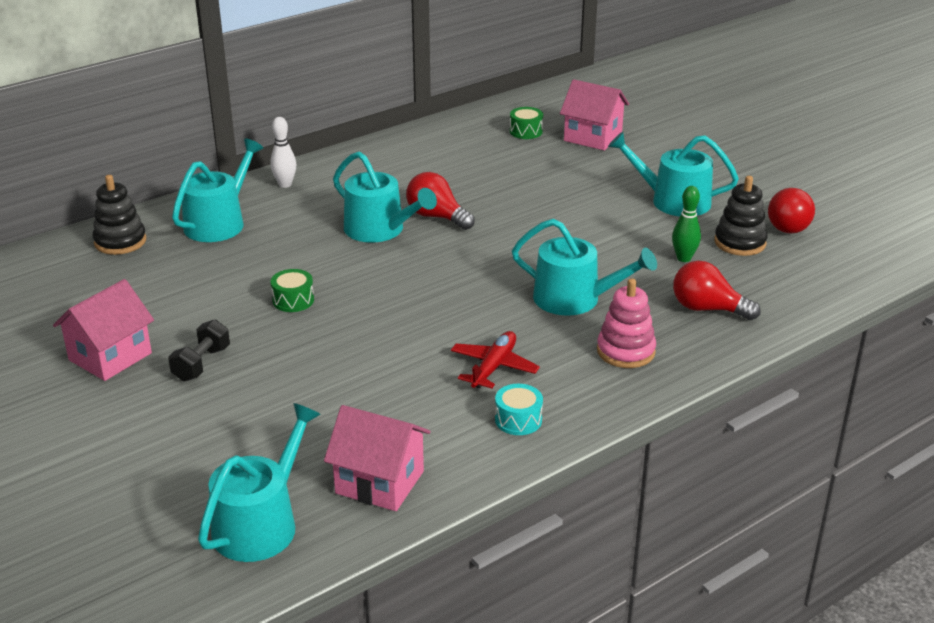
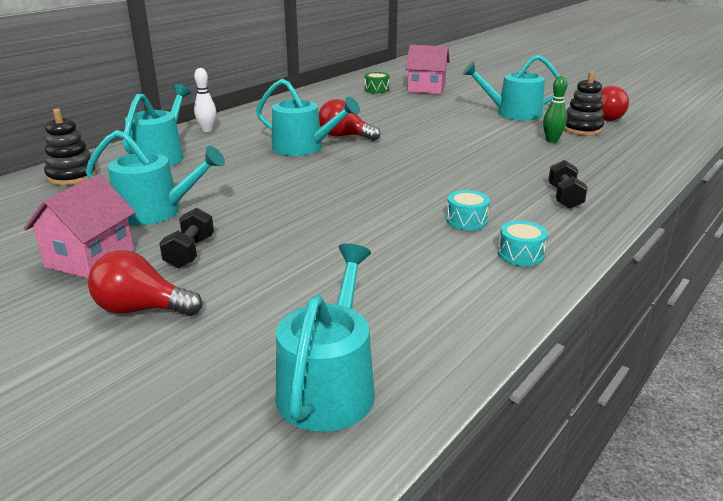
camera: 15 degrees left, 5 degrees down
green drum [271,269,314,312] -> none
pink house [324,405,431,511] -> none
red plane [451,331,540,388] -> turquoise drum [446,190,490,230]
turquoise watering can [512,219,657,316] -> turquoise watering can moved to [86,130,225,225]
pink stacking toy [597,278,656,368] -> black dumbbell [548,160,588,209]
red light bulb [673,261,761,320] -> red light bulb moved to [88,250,202,316]

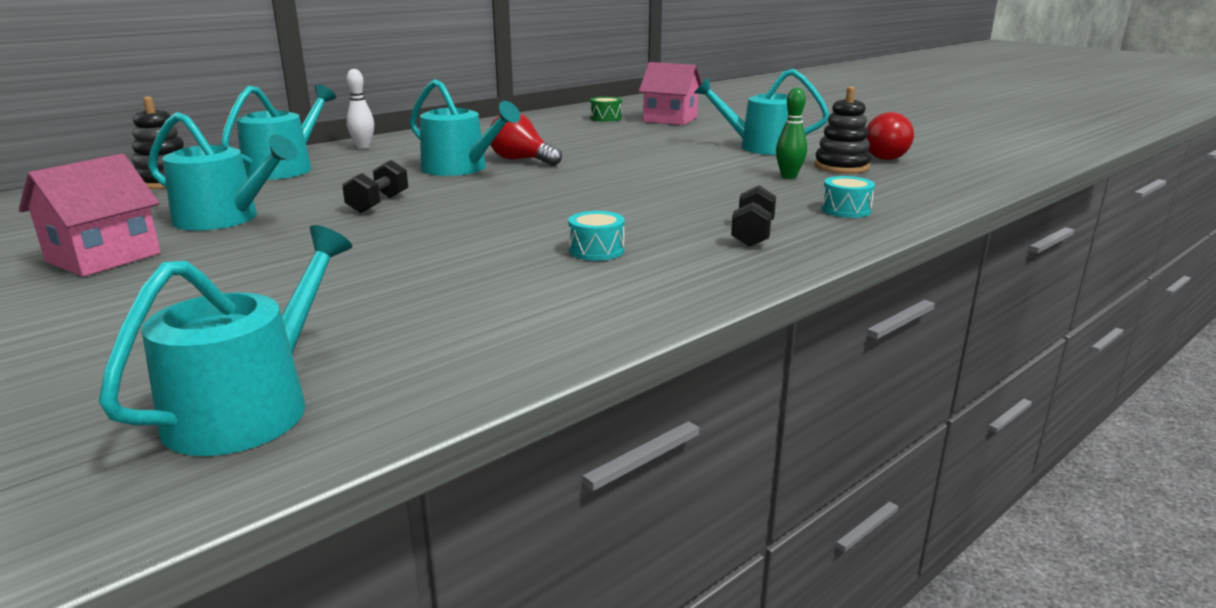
camera: 10 degrees right, 5 degrees down
red light bulb [88,250,202,316] -> none
black dumbbell [159,208,214,268] -> black dumbbell moved to [342,160,408,213]
turquoise drum [498,221,548,266] -> turquoise drum moved to [821,176,875,218]

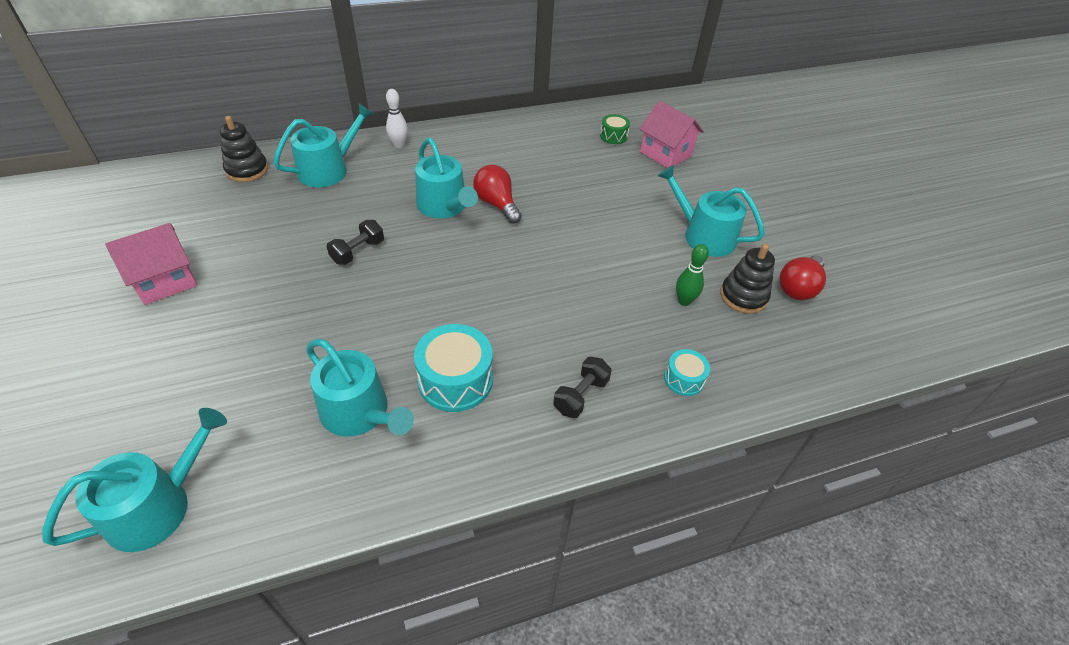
camera: 20 degrees right, 25 degrees up
turquoise watering can [148,112,298,230] -> turquoise watering can moved to [306,339,414,436]
turquoise drum [568,211,625,261] -> turquoise drum [414,324,493,412], size x1.81

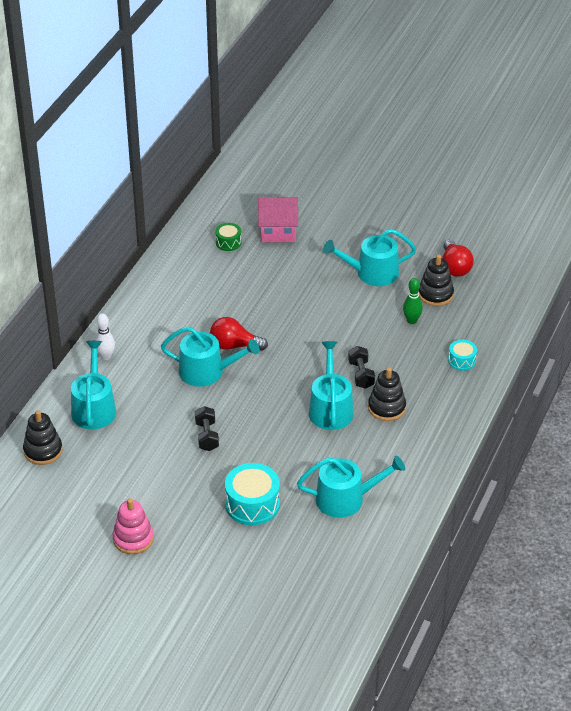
camera: 45 degrees left, 5 degrees down
turquoise watering can [42,408,227,552] -> turquoise watering can moved to [309,341,354,430]
pink house [105,223,197,305] -> pink stacking toy [113,498,154,554]
turquoise drum [414,324,493,412] -> turquoise drum moved to [225,463,280,525]
black dumbbell [553,357,612,418] -> black dumbbell moved to [348,346,375,389]
none -> black stacking toy [368,367,406,421]

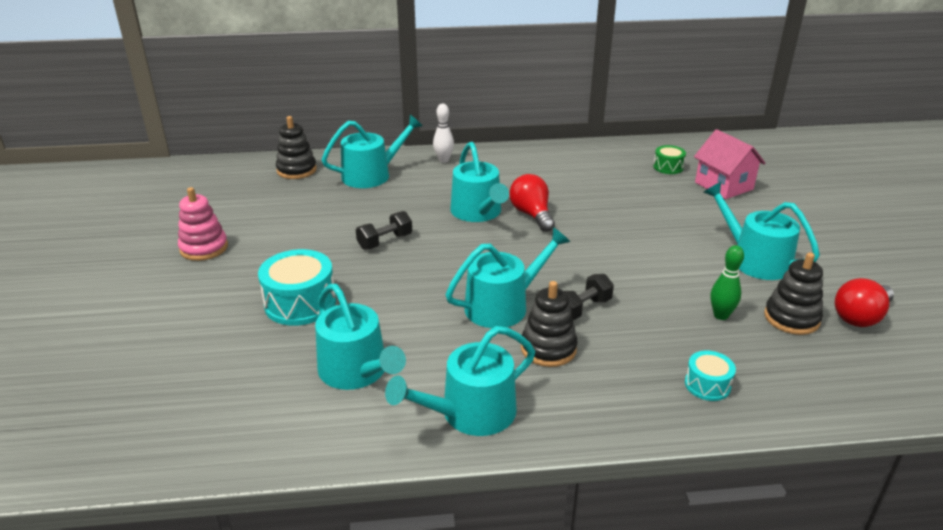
camera: 60 degrees right, 10 degrees down
none -> turquoise watering can [385,326,535,436]

